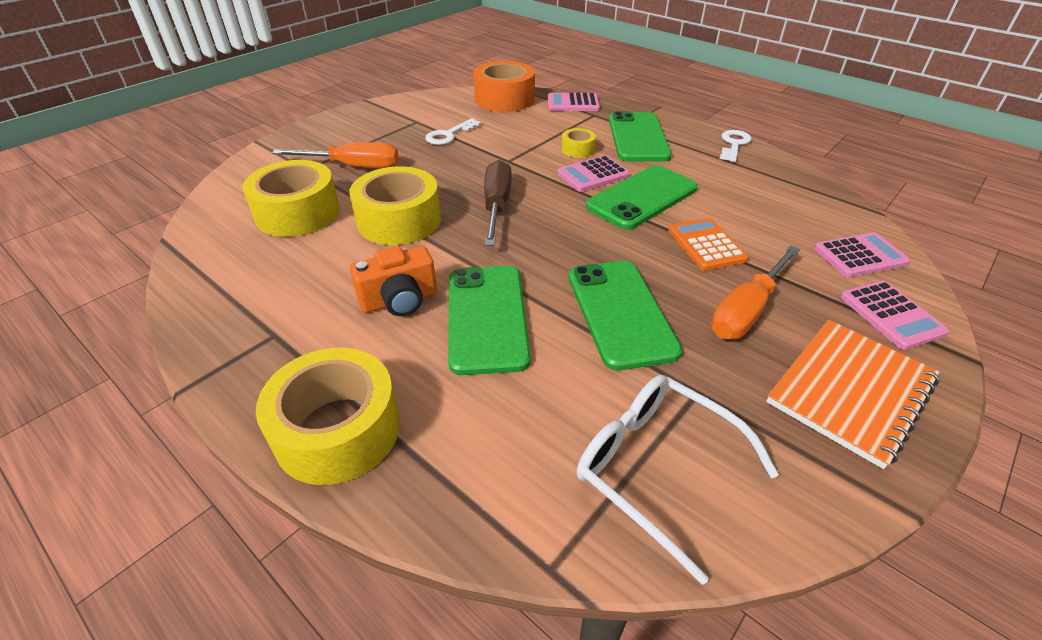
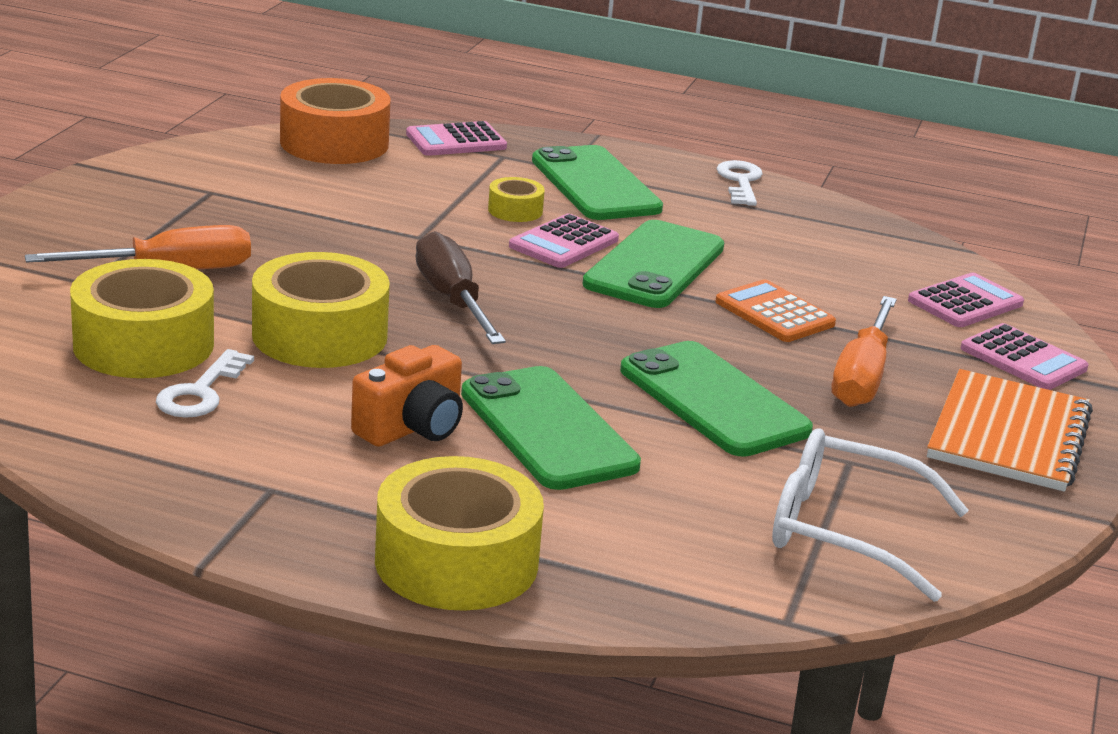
camera: 25 degrees left, 15 degrees down
white key [425,118,481,145] -> white key moved to [156,349,254,418]

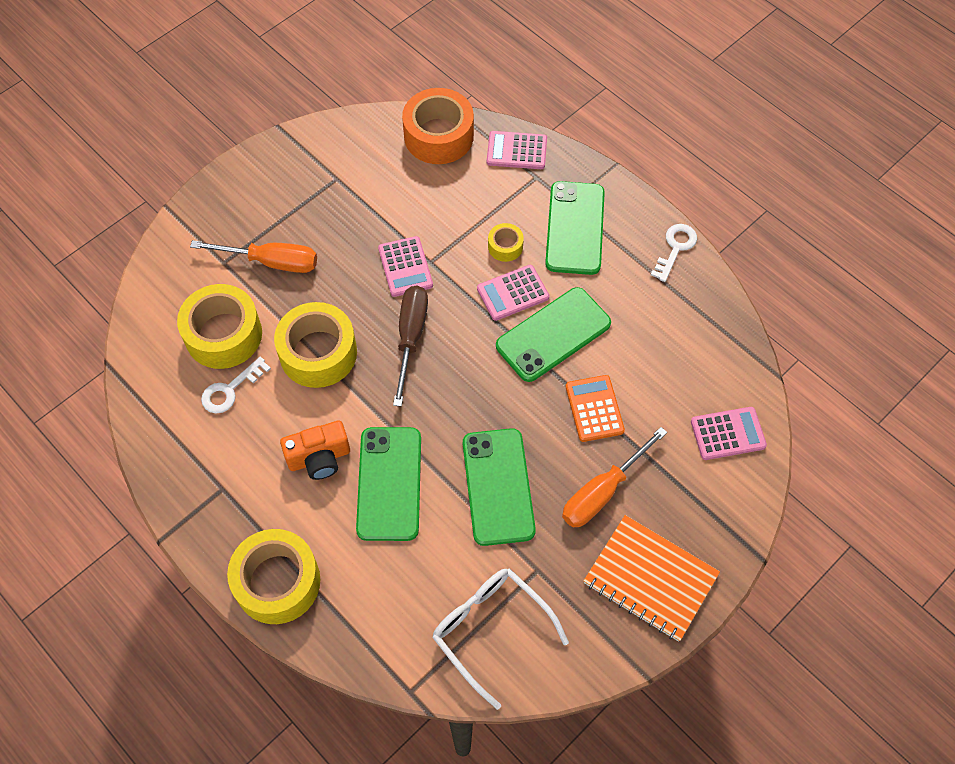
camera: 30 degrees right, 35 degrees up
orange notebook [927,369,1093,492] -> orange notebook turned 75 degrees clockwise [584,515,720,642]
pink calculator [960,323,1088,390] -> pink calculator moved to [378,236,433,297]

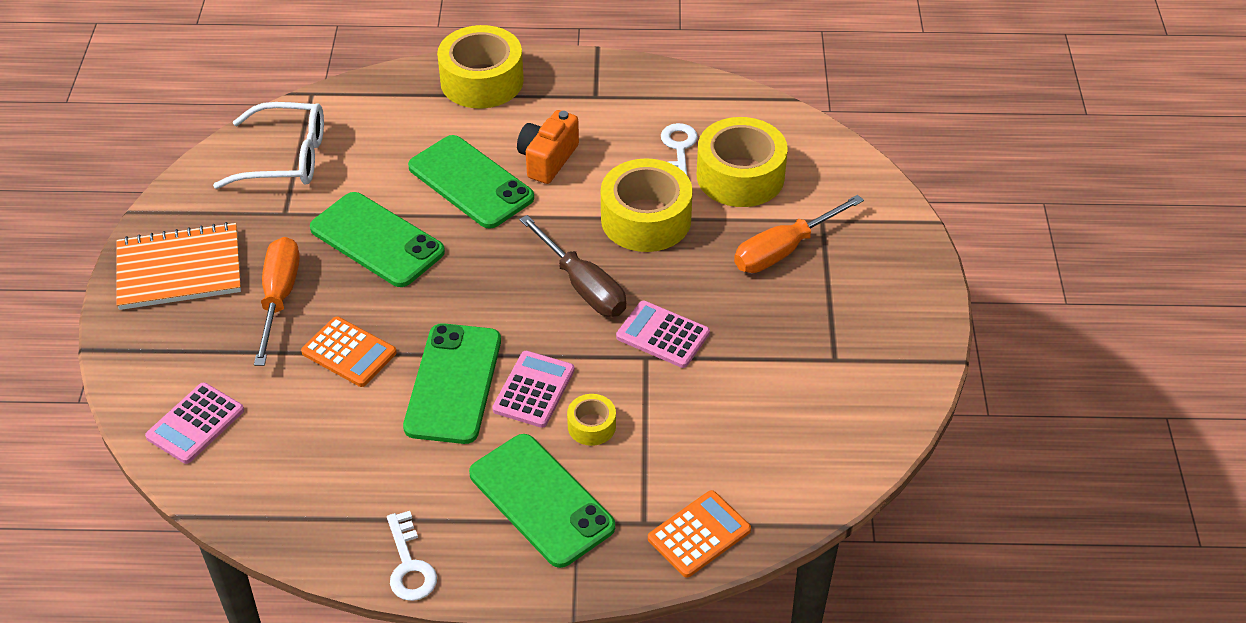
camera: 135 degrees right, 15 degrees down
orange tape [402,88,474,164] -> none
pink calculator [487,131,547,169] -> orange calculator [648,490,751,578]

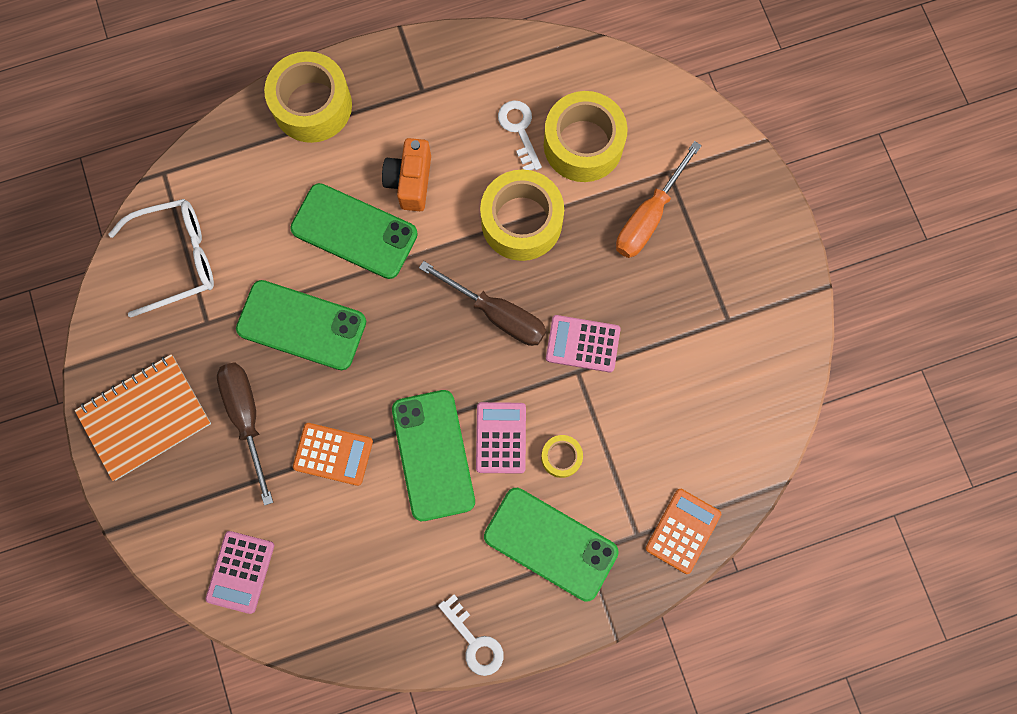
camera: 20 degrees left, 30 degrees up
orange screwdriver [254,237,300,366] -> brown screwdriver [217,362,273,506]

